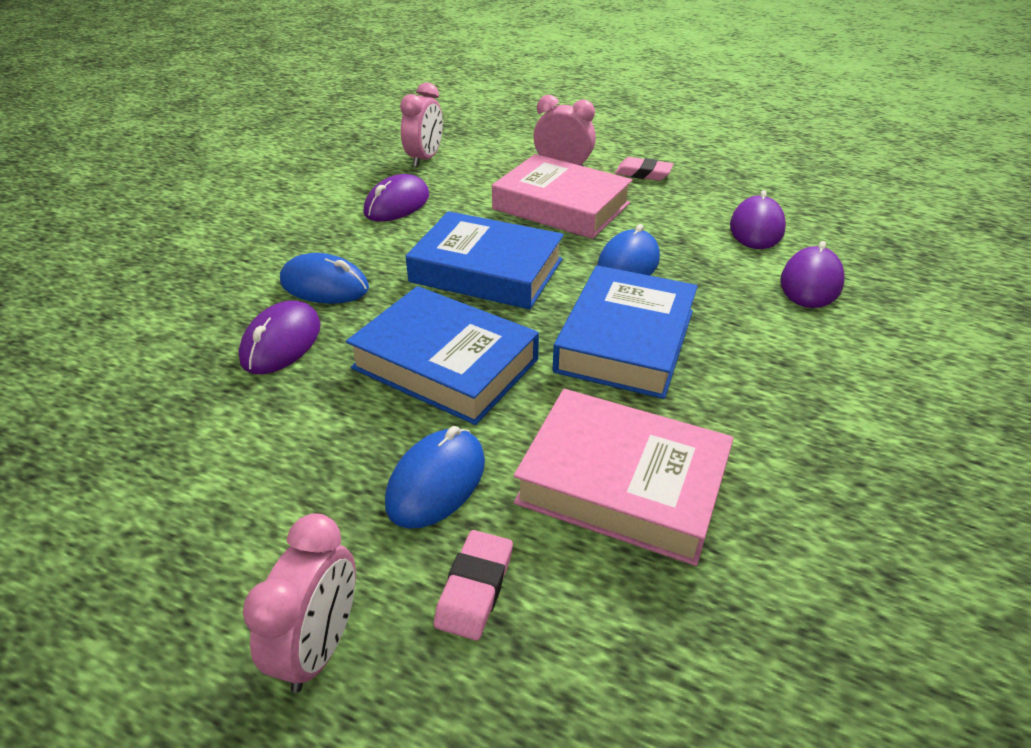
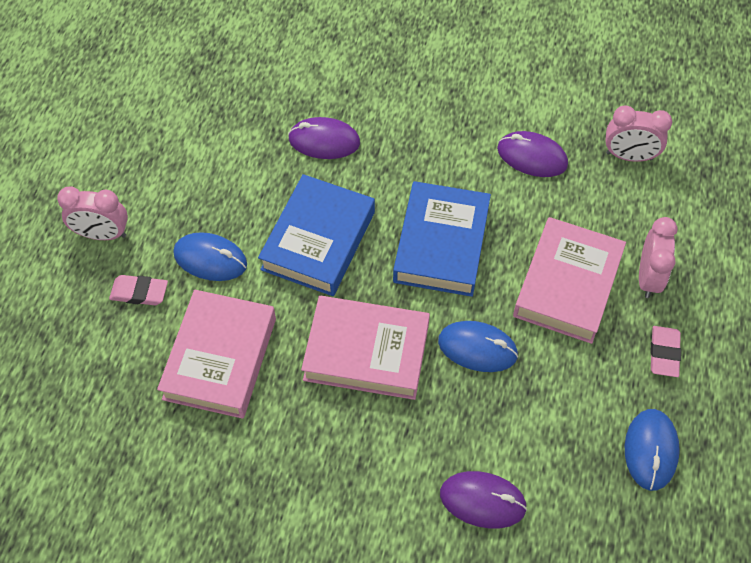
camera: 80 degrees right, 20 degrees up
blue mouse [280,253,369,304] -> blue mouse moved to [625,409,680,491]
blue book [553,265,698,399] -> pink book [301,296,430,400]
purple mouse [730,190,786,249] -> none

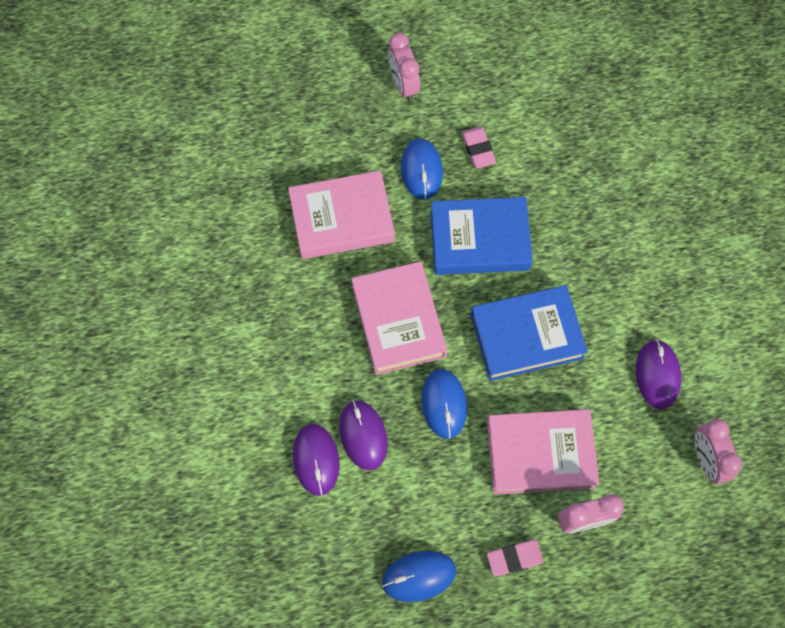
camera: 65 degrees right, 10 degrees up
pink eraser [109,275,168,305] -> pink eraser moved to [461,127,496,168]
purple mouse [288,117,360,159] -> purple mouse moved to [339,400,388,470]

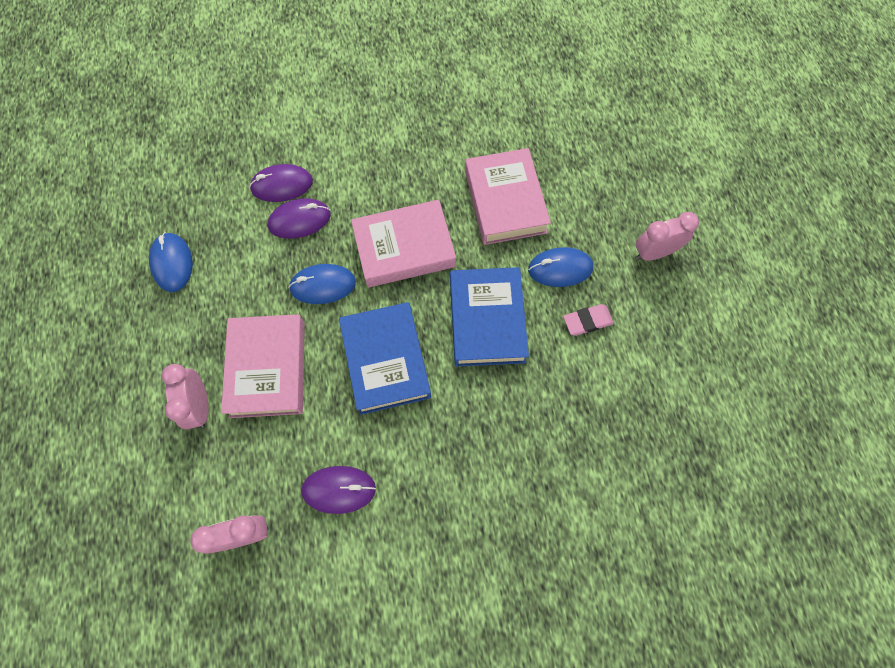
camera: 90 degrees right, 0 degrees up
pink eraser [487,540,544,576] -> none

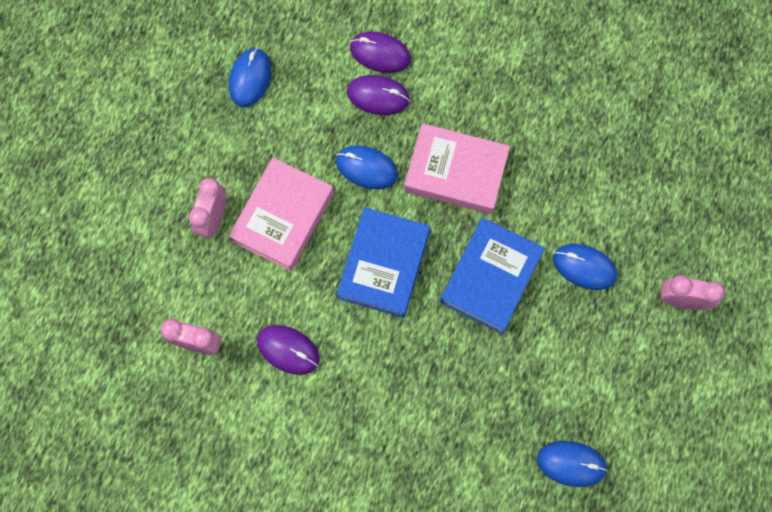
camera: 30 degrees right, 5 degrees up
pink book [465,148,551,245] -> none
pink eraser [563,304,614,336] -> none
none -> blue mouse [537,441,608,487]

